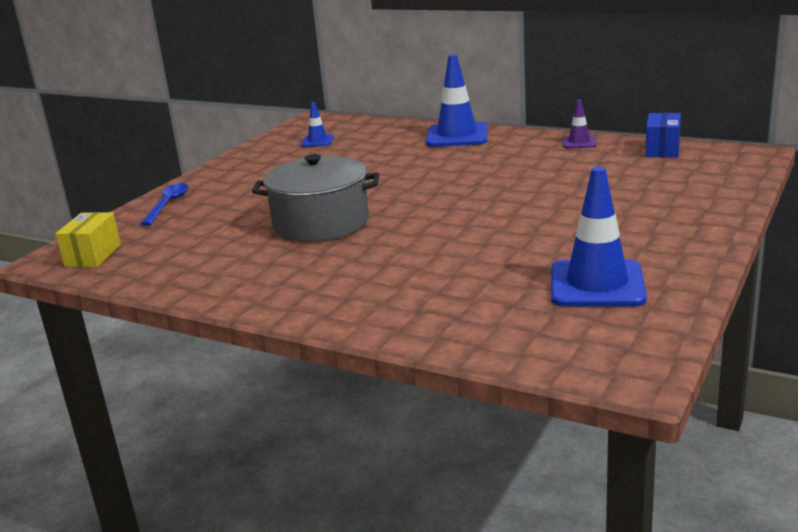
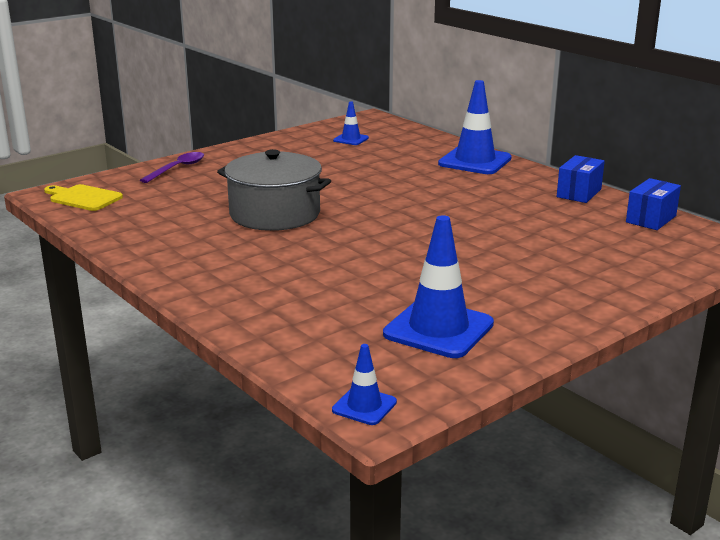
camera: 20 degrees right, 0 degrees up
yellow box [55,212,121,267] -> yellow cutting board [44,184,123,211]
blue spoon [140,183,189,226] -> purple spoon [140,152,204,183]
purple traffic cone [562,100,596,148] -> blue box [557,155,605,203]
none -> blue traffic cone [332,344,397,425]

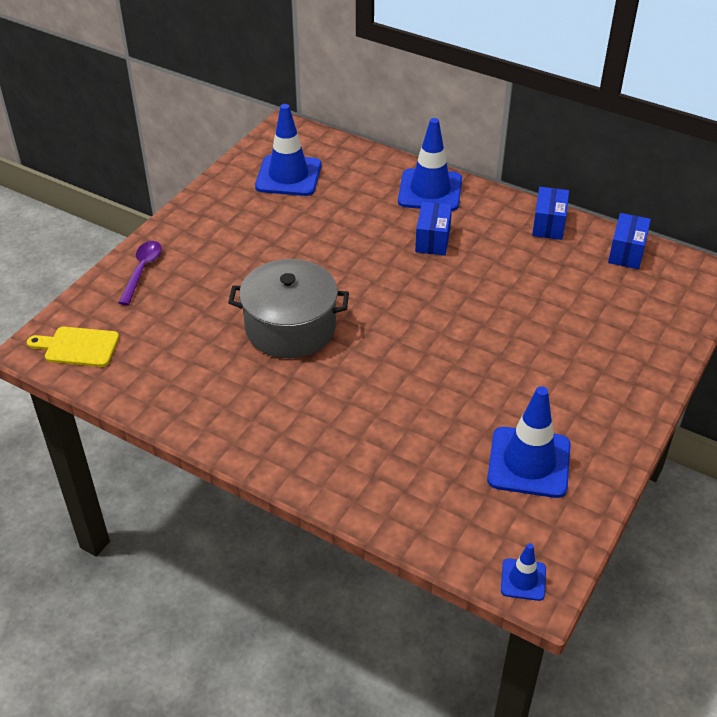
camera: 20 degrees left, 20 degrees up
blue traffic cone [333,101,369,145] -> blue traffic cone [255,104,321,196], size x1.97
none -> blue box [415,202,452,256]

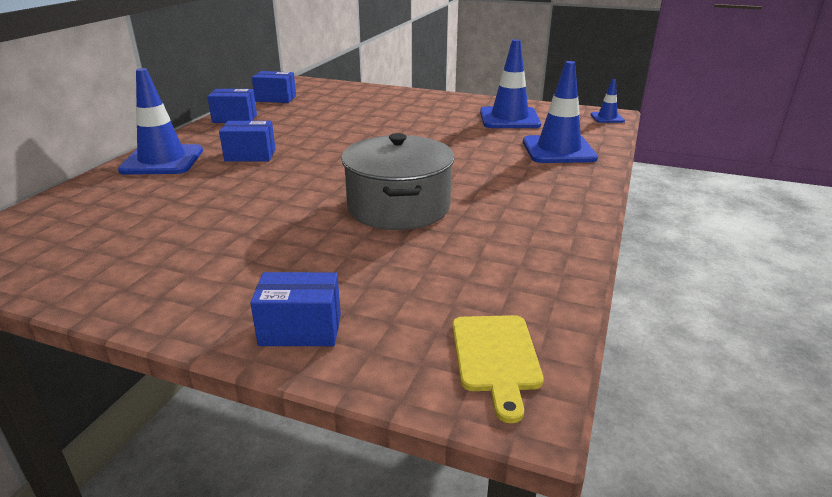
camera: 100 degrees left, 15 degrees down
purple spoon [118,241,162,305] -> blue box [250,272,341,346]
blue traffic cone [255,104,321,196] -> blue traffic cone moved to [523,61,598,163]

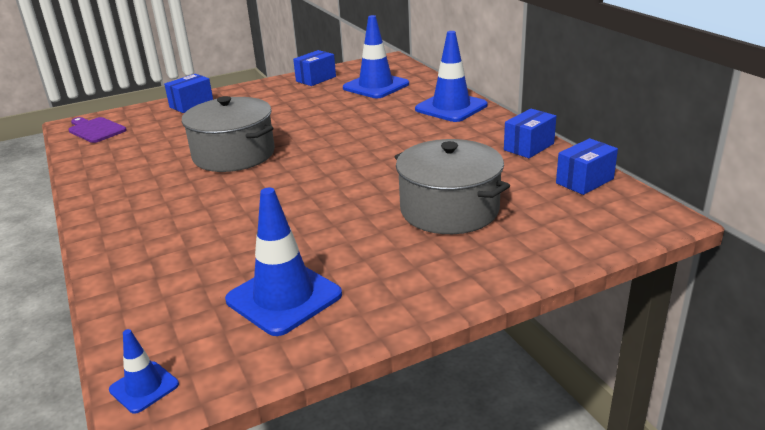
camera: 135 degrees right, 0 degrees up
blue box [219,121,276,162] -> blue box moved to [293,50,336,86]
yellow cutting board [452,315,544,423] -> purple cutting board [68,117,127,143]
blue traffic cone [523,61,598,163] -> blue traffic cone moved to [343,15,409,98]
none -> grey pot [395,139,510,234]

